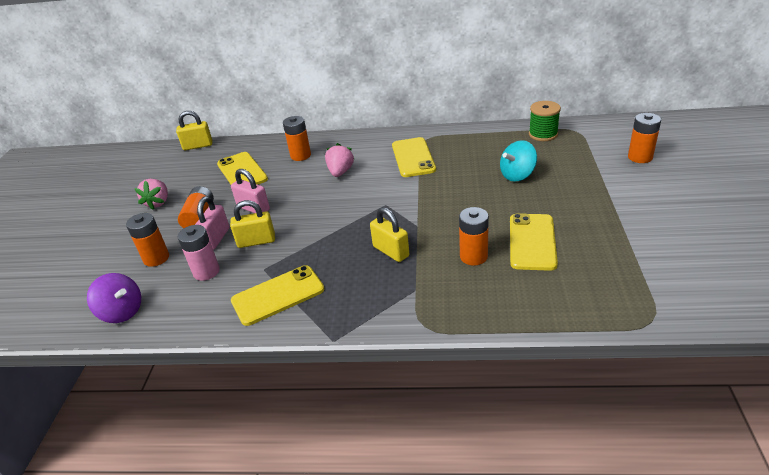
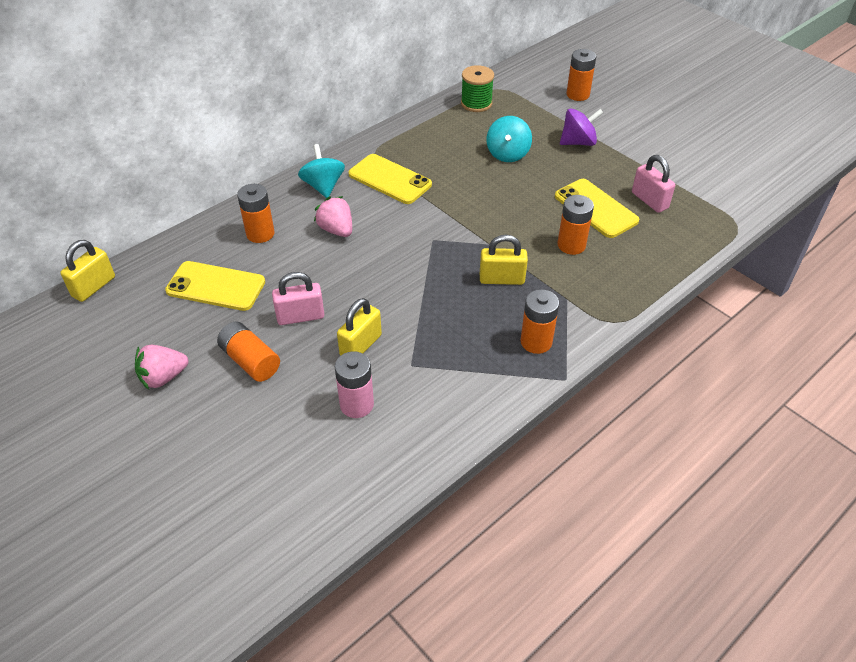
camera: 50 degrees left, 10 degrees up
purple spinning top [87,273,141,323] -> purple spinning top moved to [560,109,603,146]
orange battery [126,213,169,267] -> orange battery moved to [521,289,559,354]
pink strawberry [134,179,168,210] -> pink strawberry turned 105 degrees clockwise [135,345,189,390]
pink padlock [195,196,229,250] -> pink padlock moved to [632,155,675,213]
yellow phone [231,265,324,326] -> none
none -> turquoise spinning top [298,144,345,198]

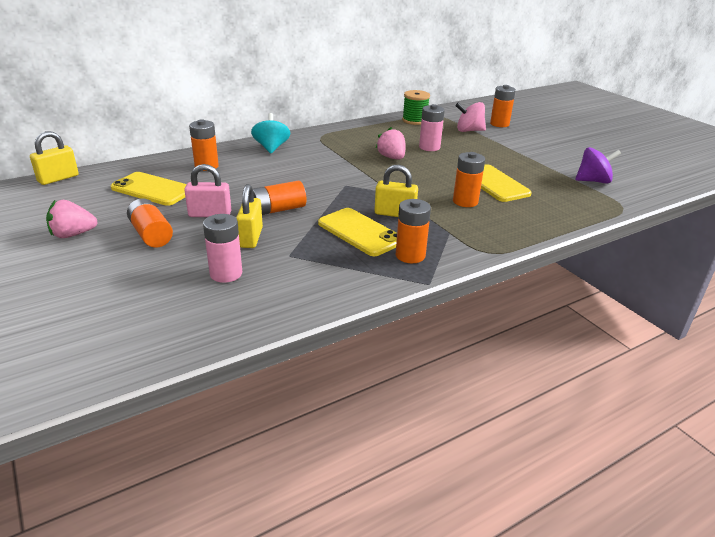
camera: 10 degrees right, 15 degrees down
pink strawberry [314,196,352,237] -> pink strawberry moved to [376,127,406,159]
yellow padlock [337,298,382,356] -> yellow padlock turned 45 degrees counterclockwise [236,184,263,248]
yellow phone [348,154,432,204] -> yellow phone moved to [318,208,397,256]
turquoise spinning top [487,116,532,162] -> pink battery [419,104,445,151]
purple spinning top [560,109,603,146] -> purple spinning top moved to [575,147,621,183]
pink padlock [632,155,675,213] -> none
none -> orange battery [253,180,306,215]
none -> pink spinning top [455,102,486,132]

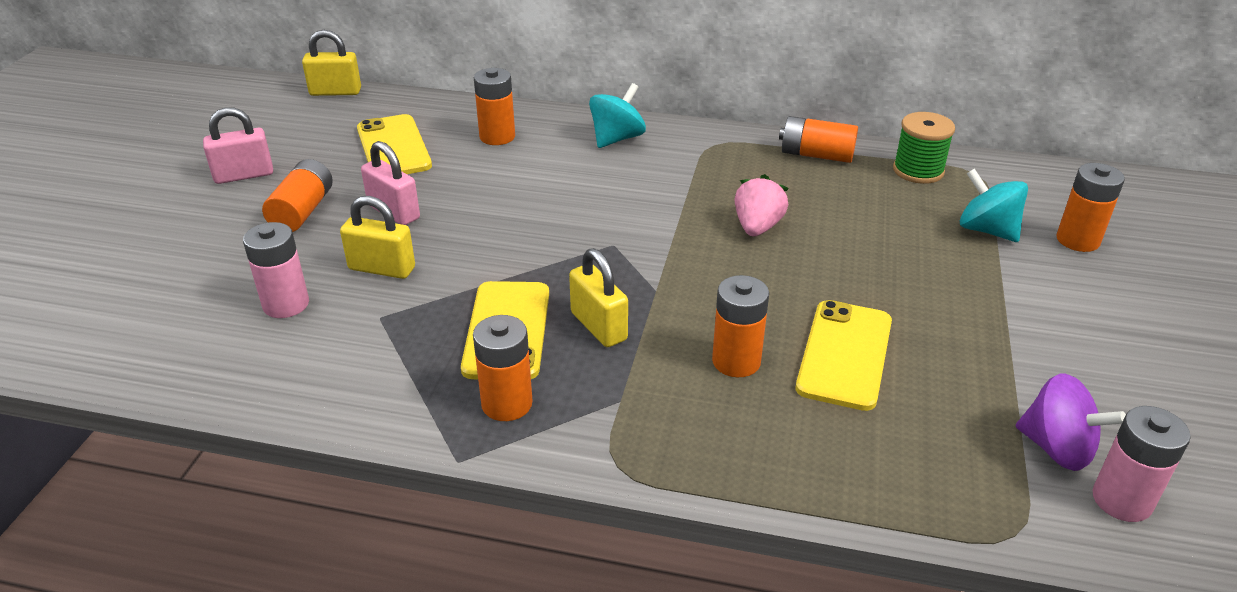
camera: 45 degrees right, 5 degrees up
pink strawberry [46,200,98,238] -> pink padlock [203,107,273,184]
yellow padlock [236,184,263,248] -> yellow padlock turned 60 degrees clockwise [340,196,415,279]
orange battery [253,180,306,215] -> orange battery moved to [779,116,858,163]
pink battery [419,104,445,151] -> pink battery moved to [1093,406,1191,522]
pink spinning top [455,102,486,132] -> turquoise spinning top [960,169,1028,242]

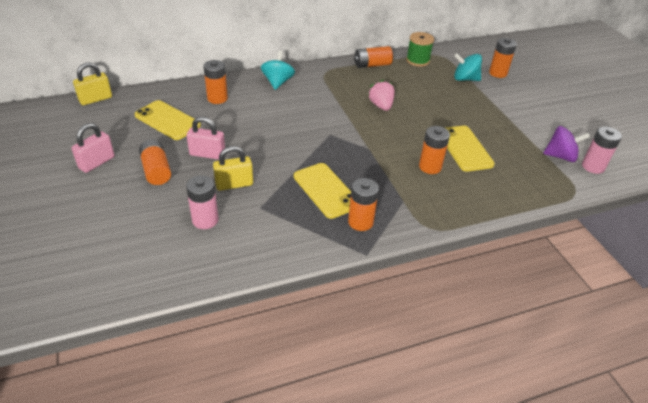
camera: 35 degrees left, 5 degrees up
yellow padlock [569,248,628,347] -> none

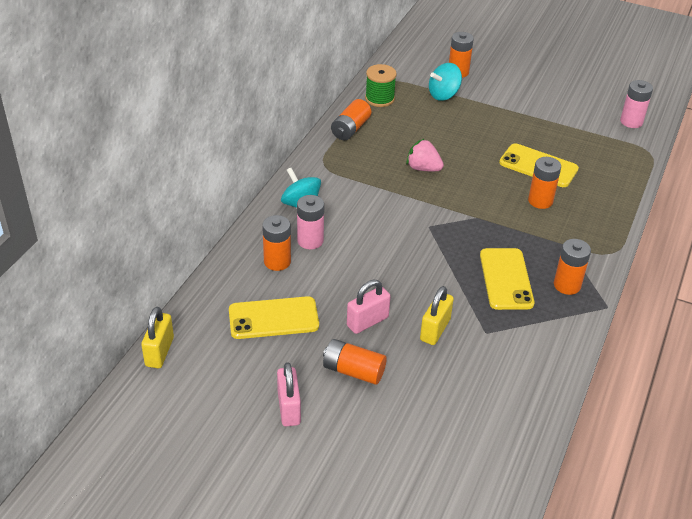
camera: 45 degrees left, 0 degrees up
pink battery [186,175,218,229] -> pink battery moved to [297,195,324,249]
yellow phone [294,163,351,219] -> yellow phone turned 75 degrees clockwise [480,248,534,310]
purple spinning top [543,126,590,162] -> none

